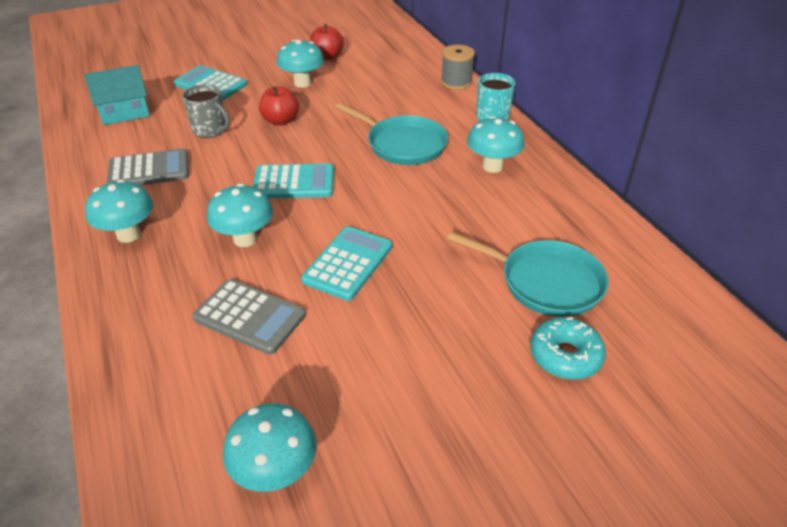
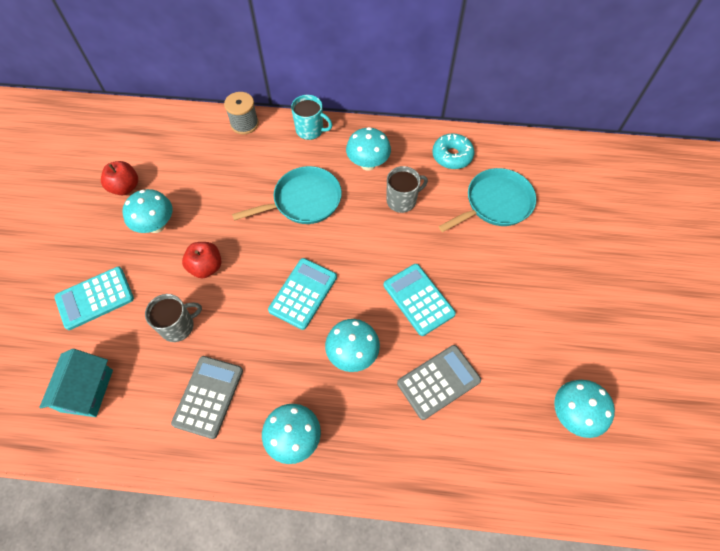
camera: 60 degrees left, 20 degrees up
turquoise donut [530,317,606,380] -> turquoise donut moved to [432,133,474,169]
none -> grey mug [386,166,428,213]

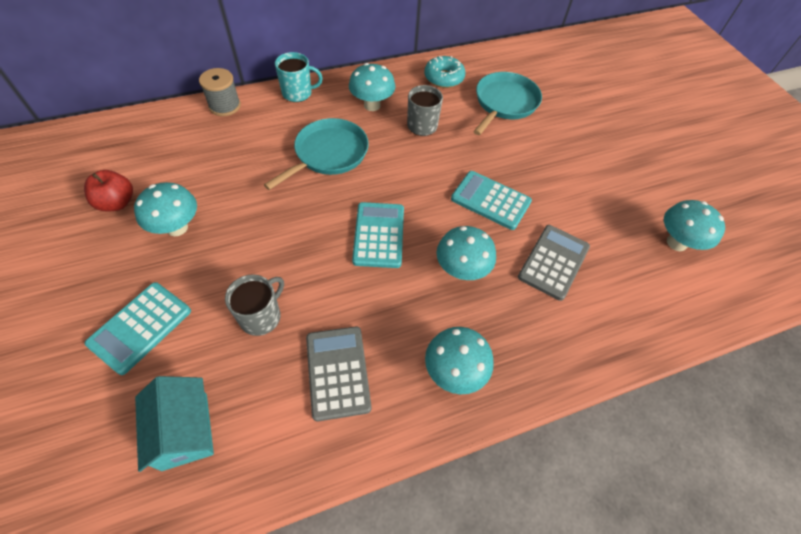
camera: 30 degrees left, 5 degrees down
red apple [182,242,221,279] -> none

